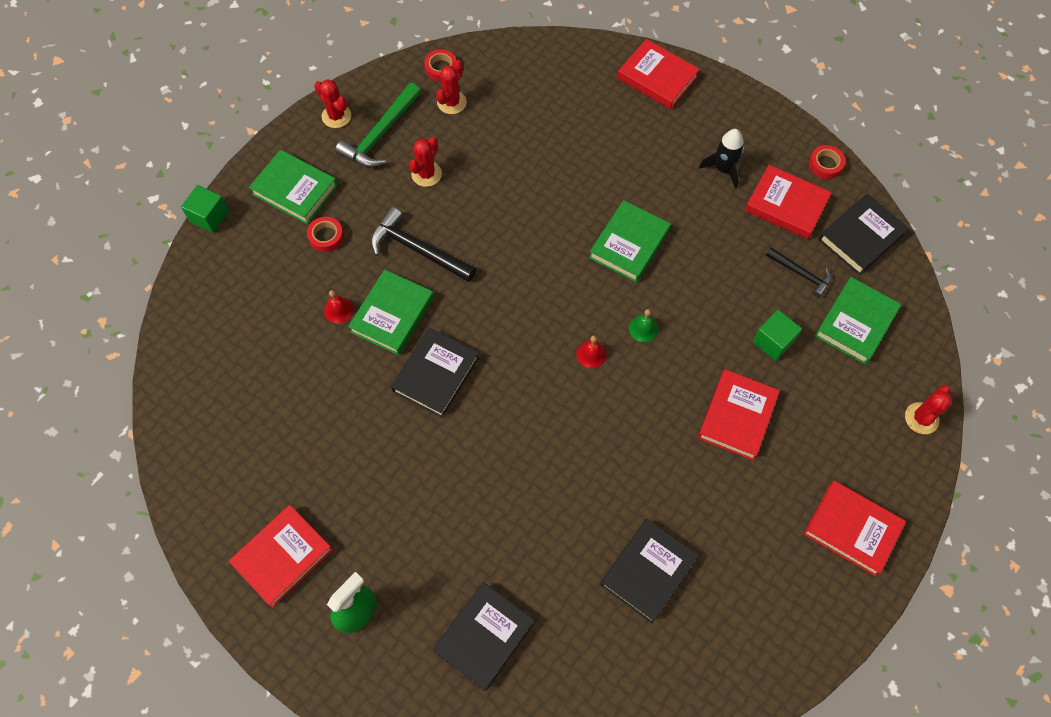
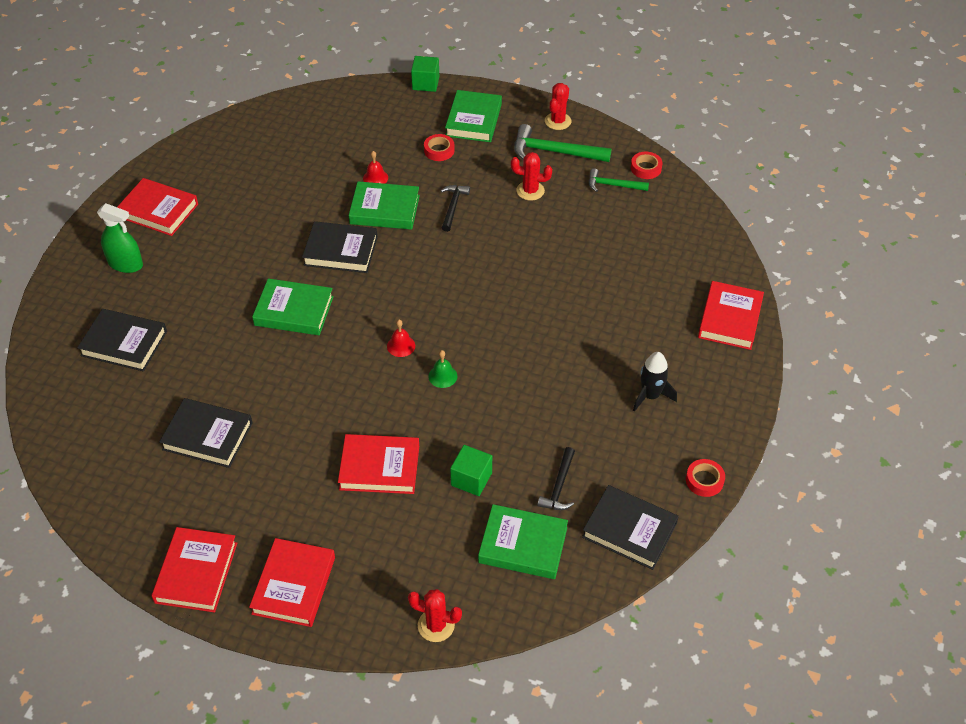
camera: 70 degrees right, 15 degrees down
black hammer [371,207,476,282] -> black hammer [441,185,470,232], size x0.61
red cactus [436,60,467,114] -> green hammer [589,168,649,192]
green book [589,200,671,283] -> green book moved to [252,278,334,335]
red book [745,165,832,239] -> red book moved to [151,527,237,612]

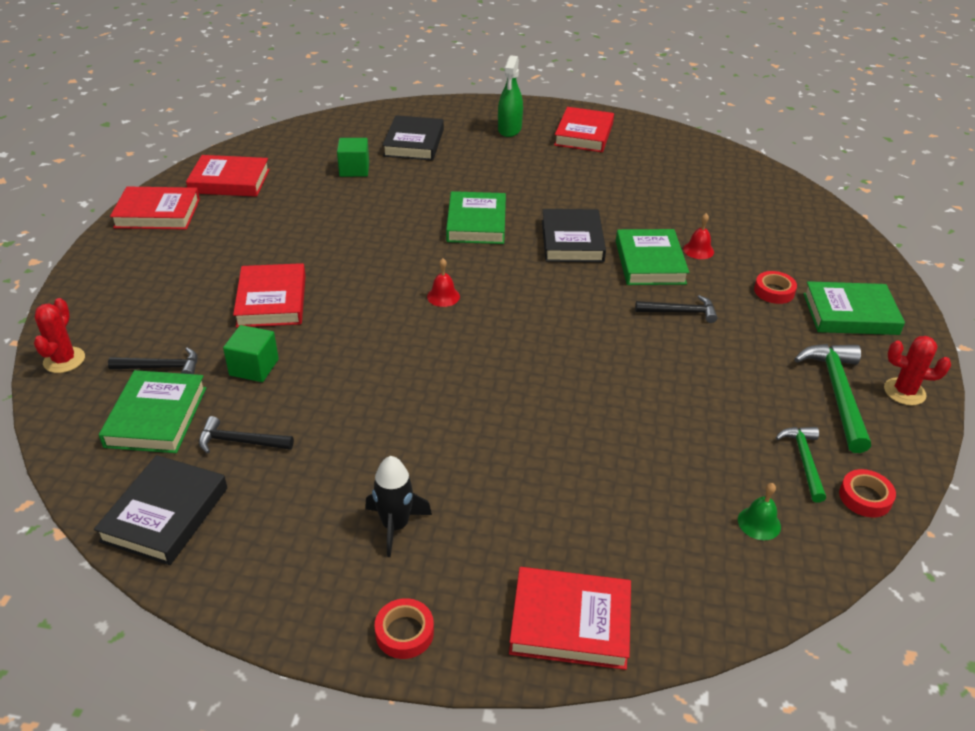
camera: 80 degrees right, 10 degrees down
black book [159,398,253,468] -> none
red book [249,538,335,627] -> red book moved to [186,155,270,197]
green cube [411,56,439,92] -> green cube moved to [337,138,369,177]
green bell [428,350,457,388] -> green bell moved to [738,483,781,540]
red cactus [511,152,552,200] -> none
red tape [686,459,725,497] -> red tape moved to [374,598,434,659]
none -> black hammer [108,347,197,374]

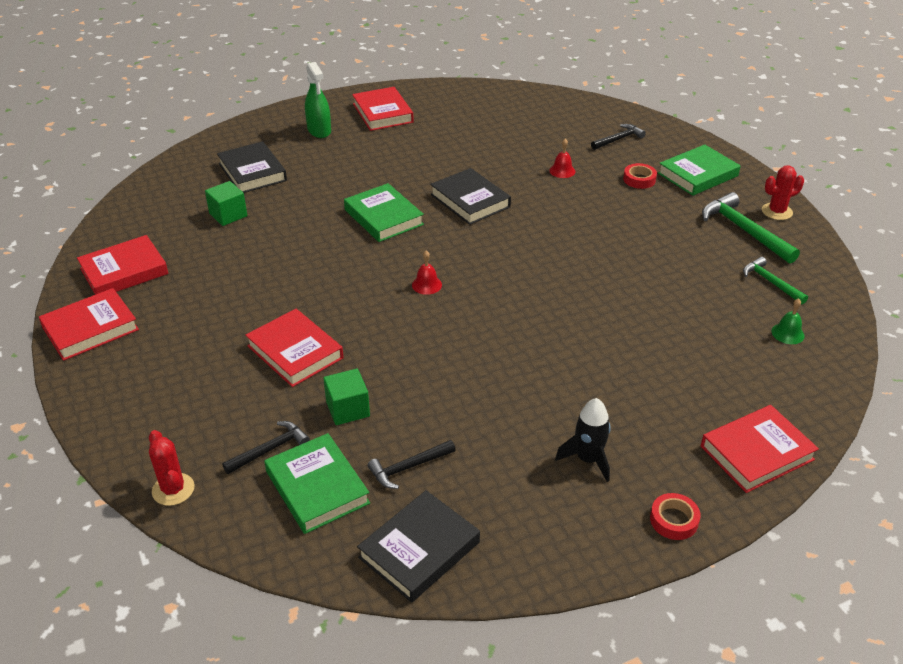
camera: 35 degrees left, 0 degrees up
black book [94,455,227,565] -> black book turned 60 degrees clockwise [357,490,480,603]
green book [616,229,689,285] -> none
black hammer [635,295,718,323] -> black hammer moved to [591,124,646,150]
red tape [839,469,896,517] -> none

